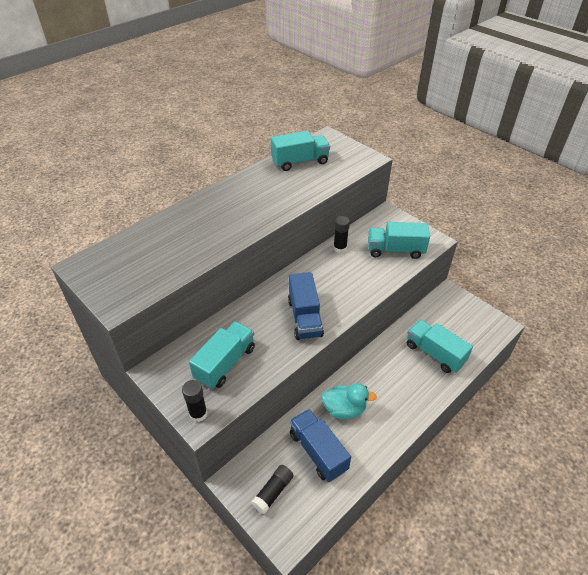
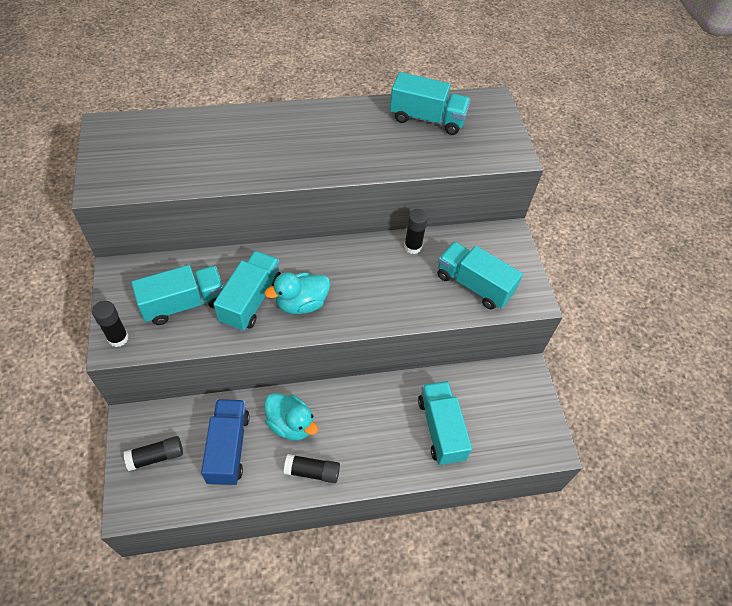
camera: 30 degrees right, 10 degrees up
blue truck [288,272,324,340] -> turquoise duck [265,272,330,314]
none -> turquoise truck [214,251,281,331]
none -> black glue stick [284,454,340,483]

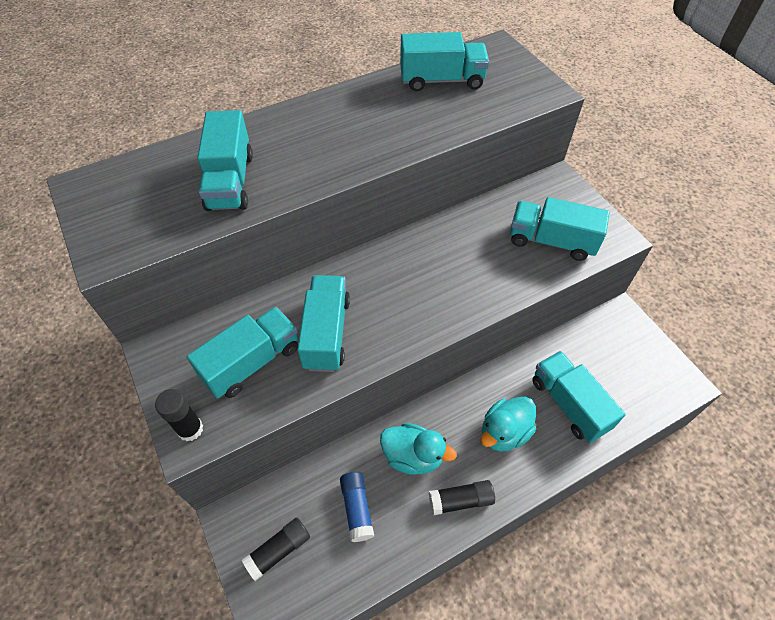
camera: 15 degrees left, 0 degrees up
blue truck [201,399,250,486] -> blue glue stick [340,472,374,542]
turquoise duck [265,272,330,314] -> turquoise duck moved to [481,397,536,452]
black glue stick [404,209,428,254] -> none
none -> turquoise truck [197,110,253,211]

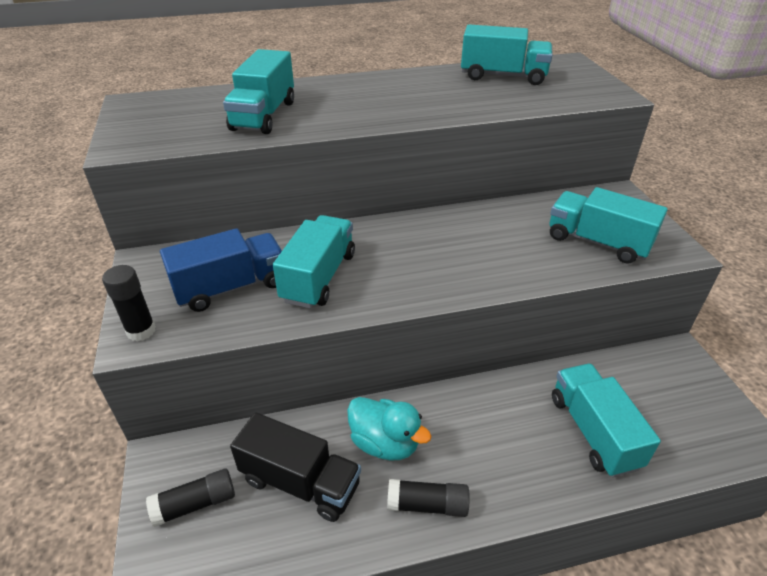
camera: 15 degrees right, 15 degrees down
turquoise truck [187,307,298,399] -> blue truck [160,228,282,312]
blue glue stick [340,472,374,542] -> black truck [230,412,361,522]
turquoise duck [481,397,536,452] -> none

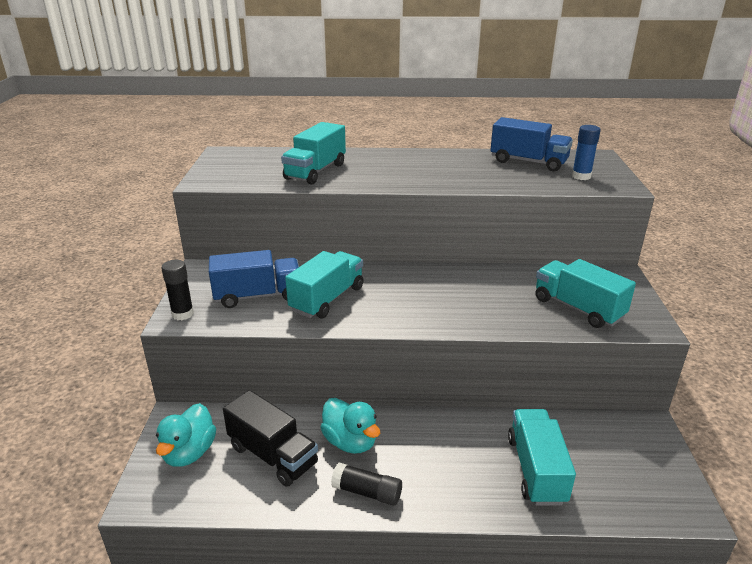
camera: 15 degrees right, 10 degrees down
black glue stick [146,469,235,527] -> turquoise duck [156,403,216,467]
turquoise truck [461,25,553,85] -> blue truck [490,117,573,172]
none -> blue glue stick [572,125,601,180]

